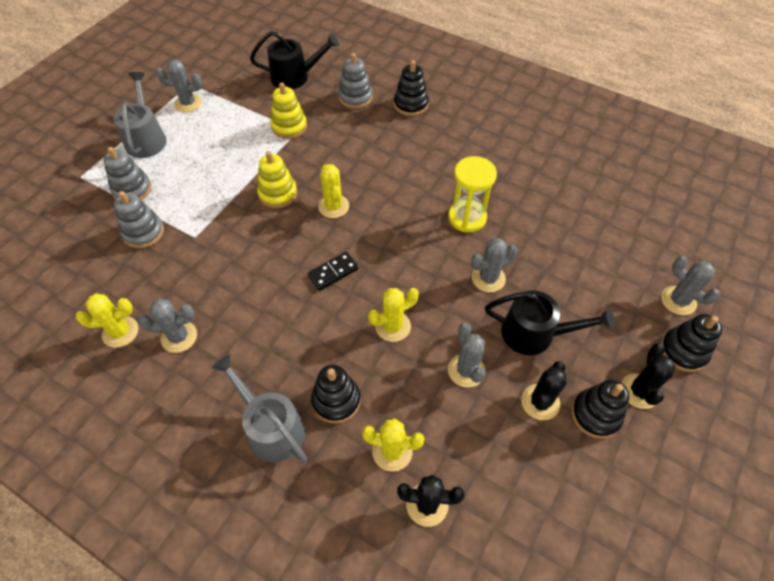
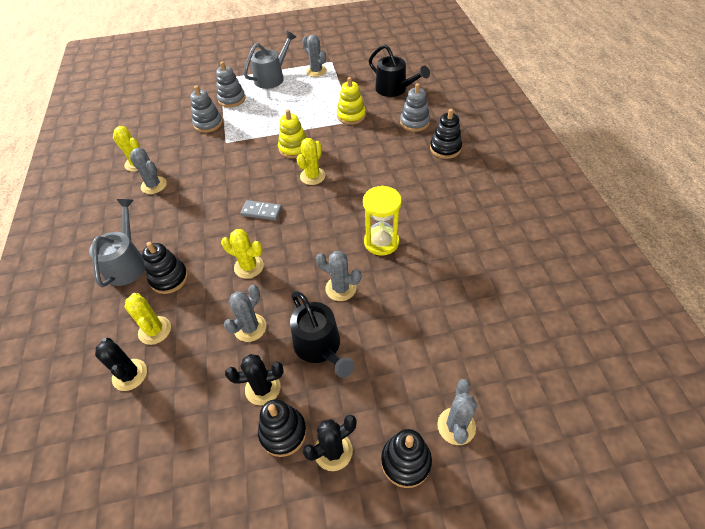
camera: 50 degrees right, 5 degrees down
black domino [307,252,359,291] -> grey domino [240,200,282,221]

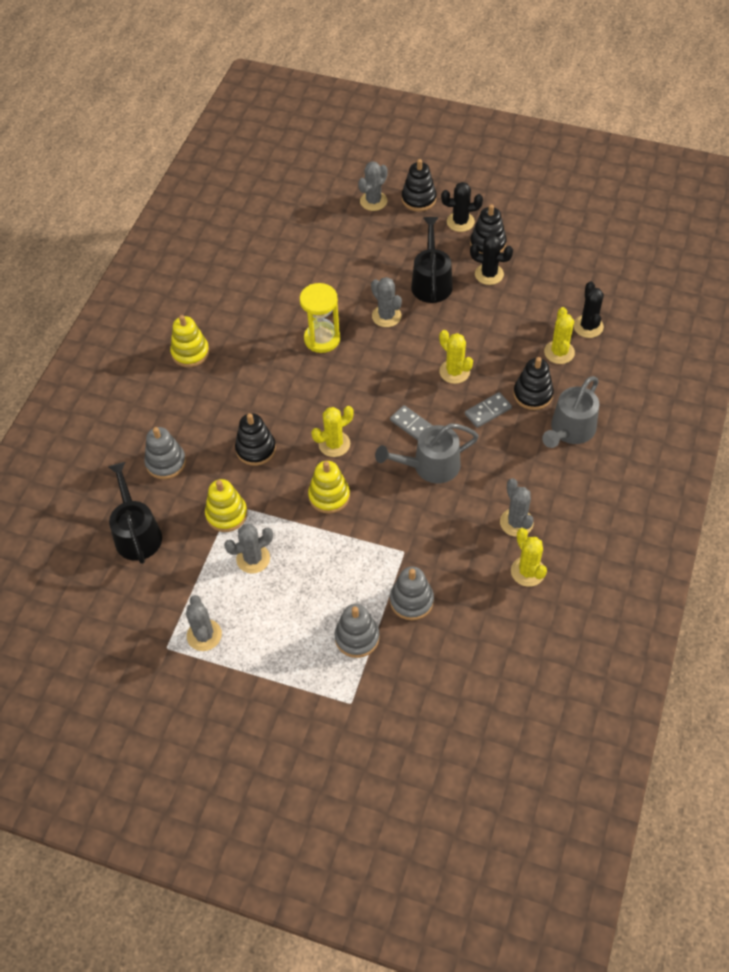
camera: 150 degrees left, 5 degrees up
grey cactus [224,285,266,342] -> grey cactus moved to [224,524,273,574]
grey watering can [244,31,296,89] -> grey watering can moved to [375,423,479,483]
black stacking toy [430,109,462,159] -> black stacking toy moved to [235,413,276,466]
none -> yellow stacking toy [170,315,209,367]
none -> grey domino [465,392,512,428]

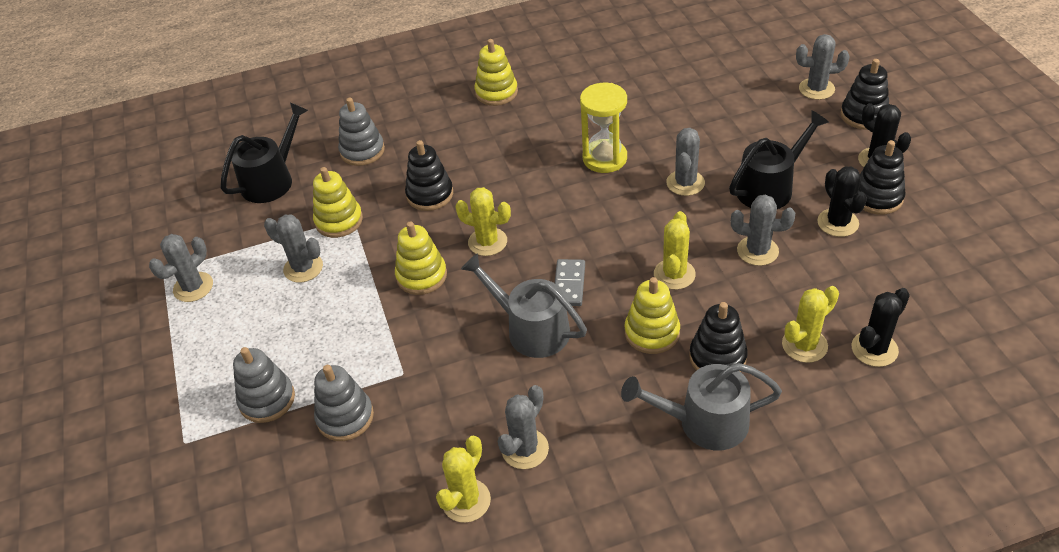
camera: 55 degrees right, 10 degrees down
grey domino [465,392,512,428] -> yellow stacking toy [625,277,680,354]
none -> grey cactus [731,195,795,266]

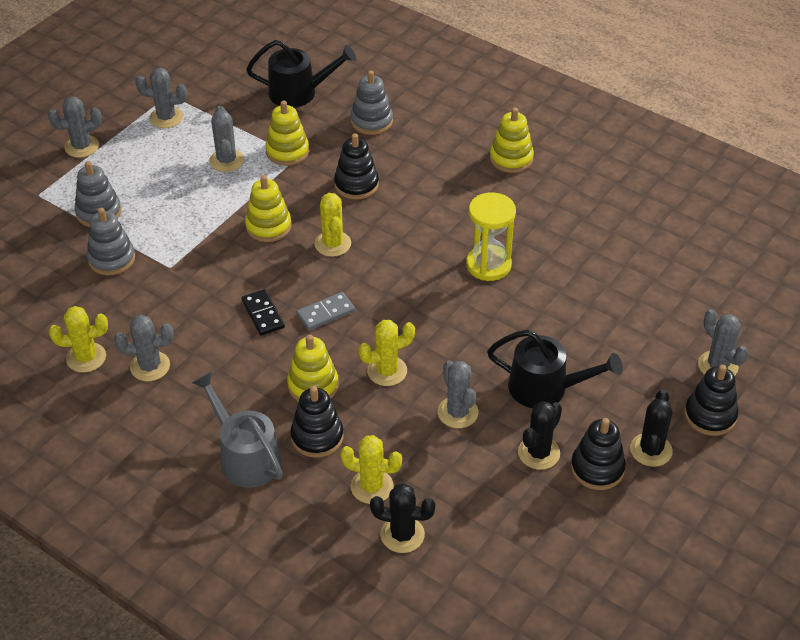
camera: 50 degrees right, 0 degrees up
grey watering can [461,253,587,358] -> black domino [242,289,285,336]
grey cactus [666,128,705,196] -> grey cactus moved to [48,96,102,158]

